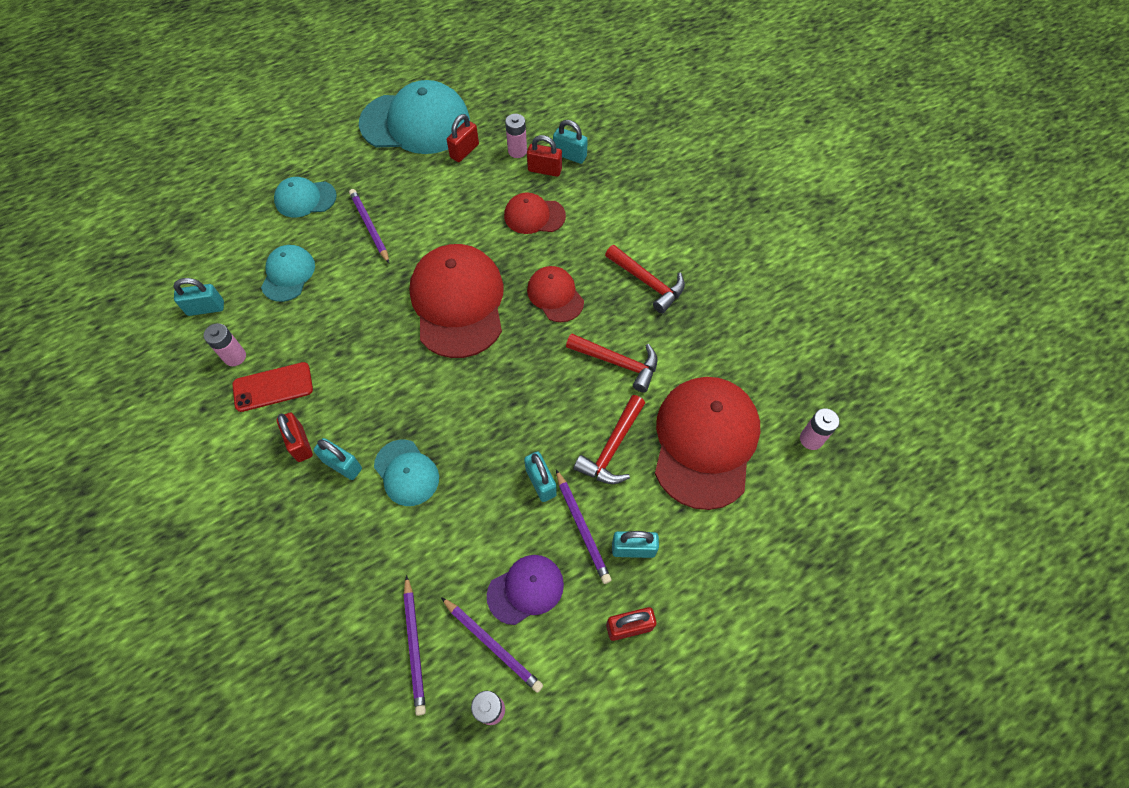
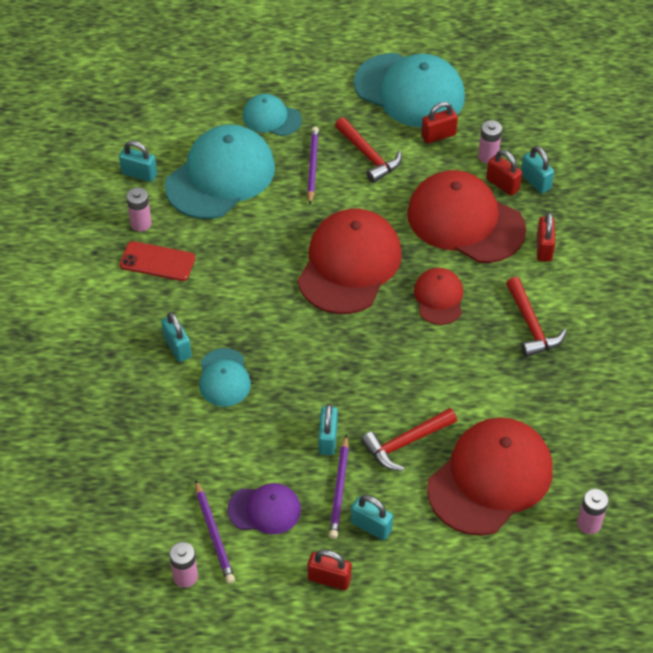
camera: 30 degrees right, 10 degrees down
turquoise cap [261,245,315,302] -> turquoise cap [165,124,275,219], size x1.92
red padlock [277,412,313,462] -> red padlock moved to [537,212,555,262]
purple pencil [403,575,426,716] -> none
red cap [504,193,566,234] -> red cap [407,170,526,263], size x1.92
red hammer [566,333,657,392] -> red hammer moved to [335,117,402,183]

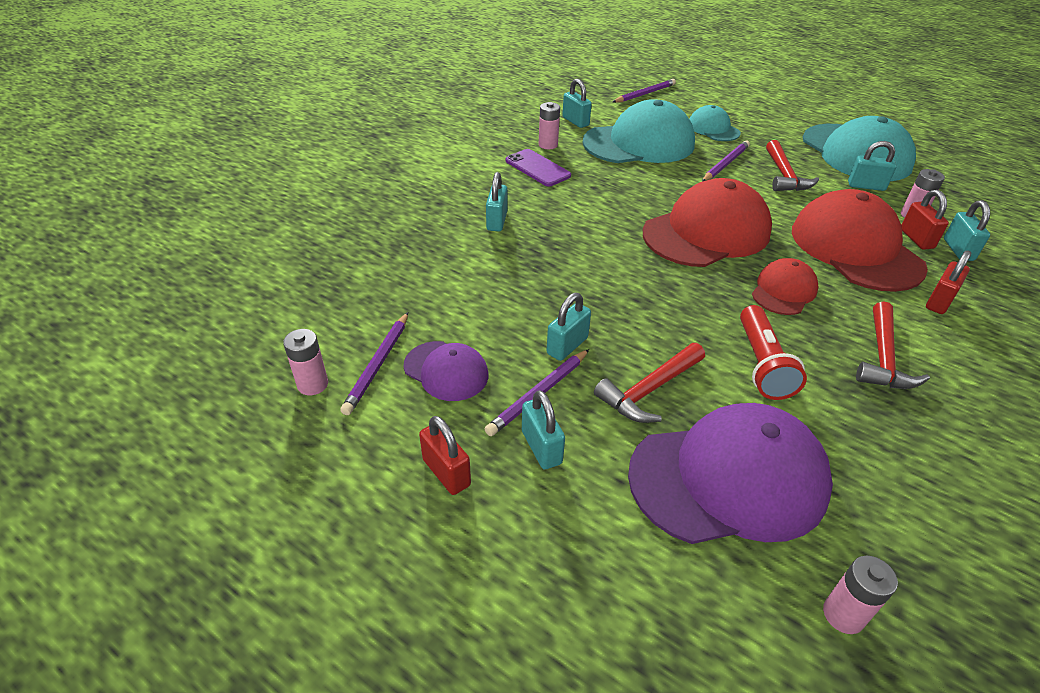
camera: 35 degrees right, 10 degrees down
red phone [120,241,195,281] -> purple phone [506,149,571,187]
turquoise cap [199,348,251,406] -> none
red hammer [361,408,457,471] -> red hammer turned 45 degrees counterclockwise [594,343,705,423]
red padlock [421,102,458,144] -> turquoise padlock [848,141,897,191]
red cap [427,417,553,536] -> purple cap [628,403,833,544]
none -> purple pencil [613,79,676,103]
none -> red flashlight [740,305,807,400]

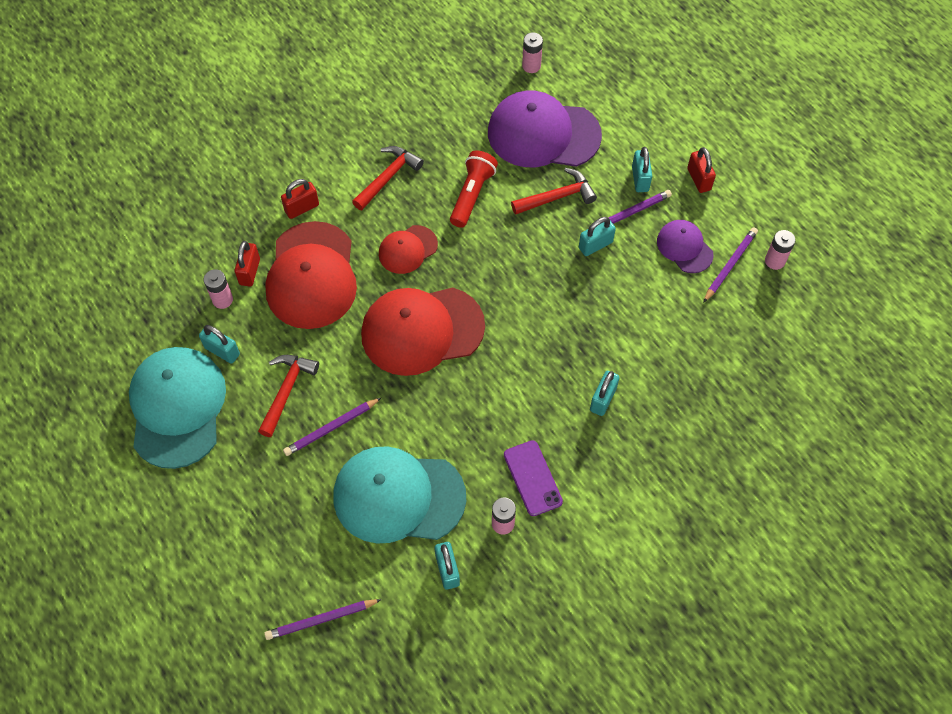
camera: 160 degrees left, 20 degrees up
turquoise cap [689,105,741,141] -> none
turquoise padlock [944,200,990,261] -> none

